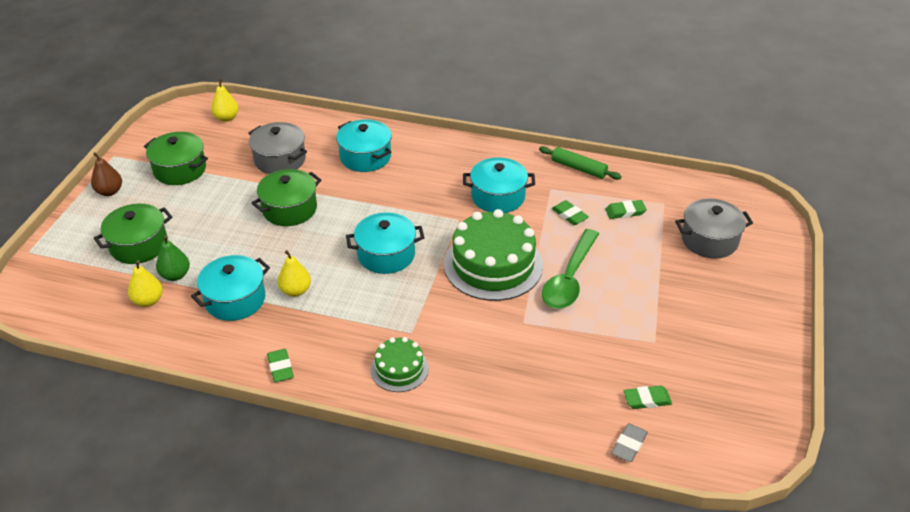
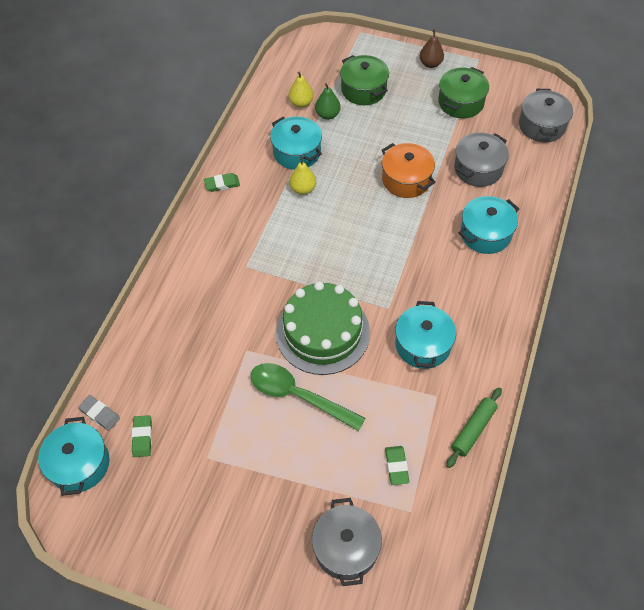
camera: 95 degrees right, 15 degrees up
yellow pear [211,79,238,122] -> grey pot [519,89,573,142]
green pot [252,169,321,226] -> orange pot [382,143,436,198]
turquoise pot [346,212,424,274] -> turquoise pot moved to [38,417,110,496]
green cake [371,337,429,392] -> none
green eraser [552,200,589,225] -> none

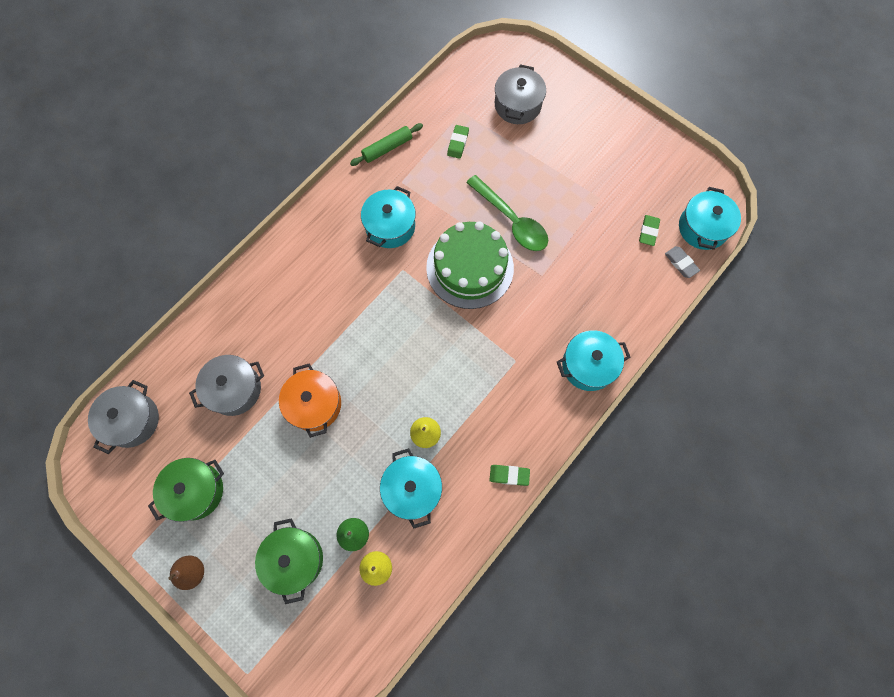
camera: 160 degrees left, 15 degrees up
turquoise pot [459,196,519,254] -> turquoise pot moved to [557,330,631,391]

